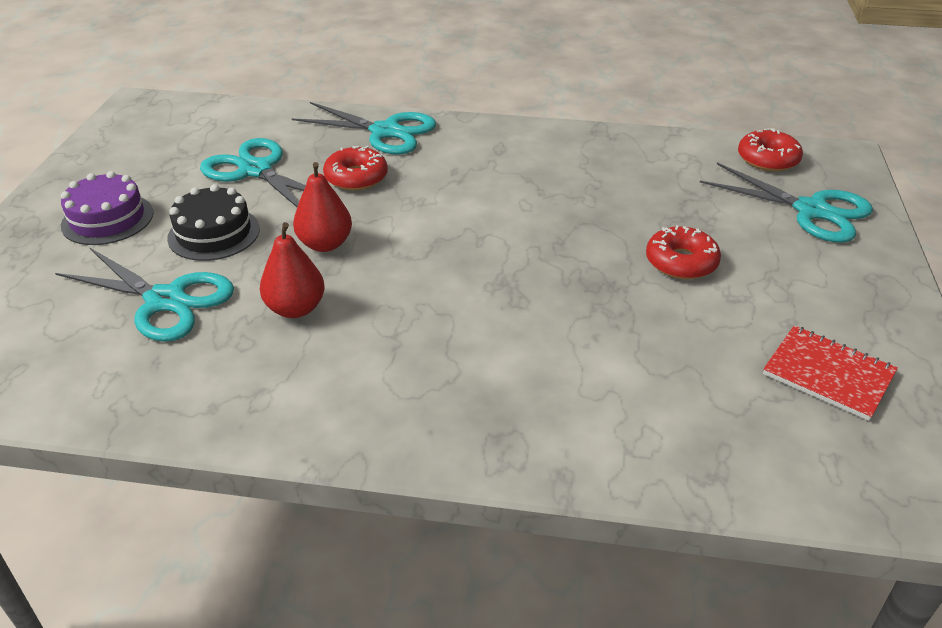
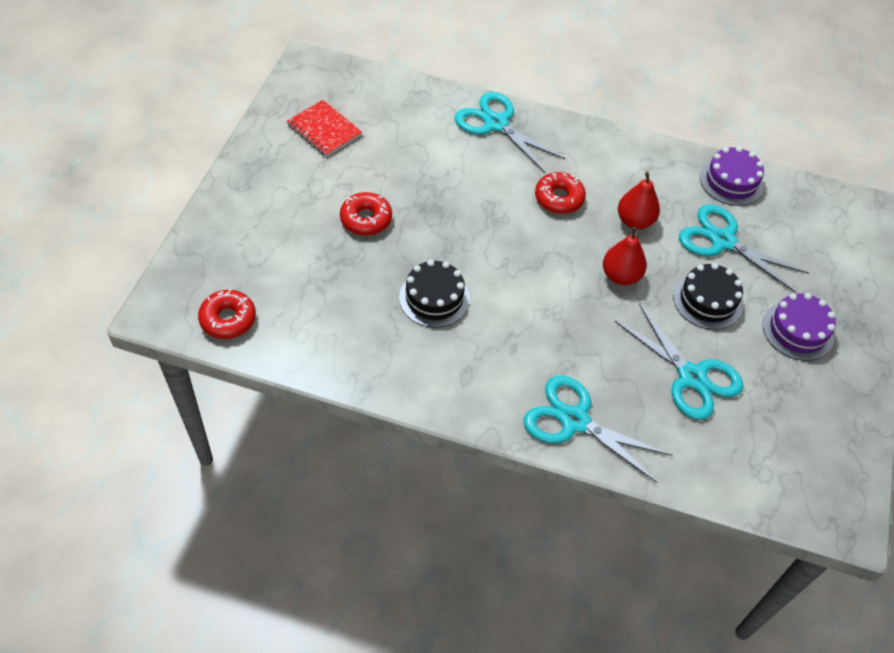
camera: 175 degrees left, 15 degrees up
red donut [323,146,388,191] -> red donut moved to [535,172,586,214]
turquoise scissors [700,163,873,243] -> turquoise scissors moved to [455,92,565,172]
none -> black cake [399,260,470,328]
none -> purple cake [700,146,764,206]

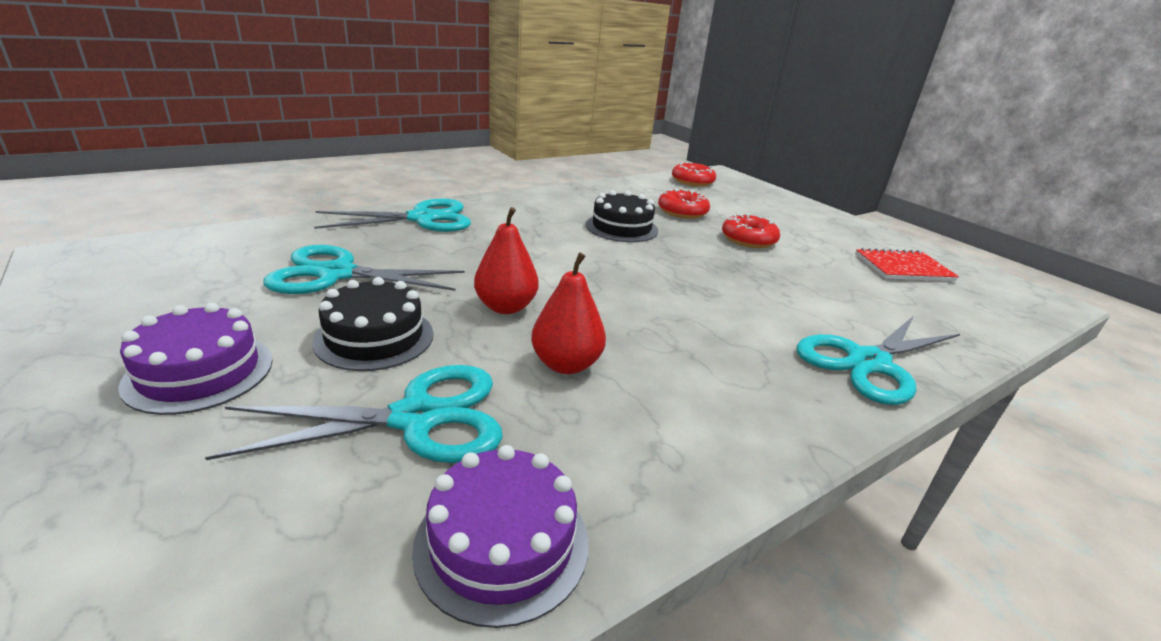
camera: 130 degrees right, 25 degrees down
turquoise scissors [455,92,565,172] -> turquoise scissors turned 150 degrees clockwise [797,316,960,405]
red donut [535,172,586,214] -> red donut moved to [658,188,710,219]

